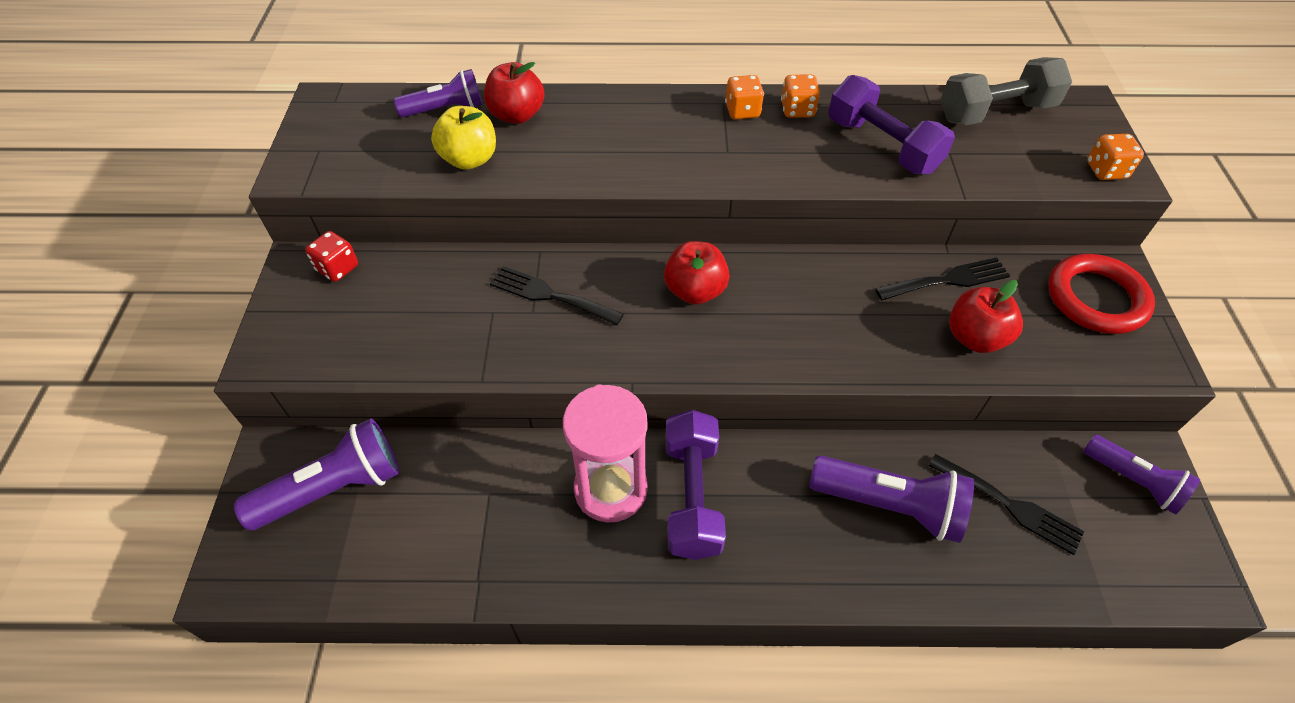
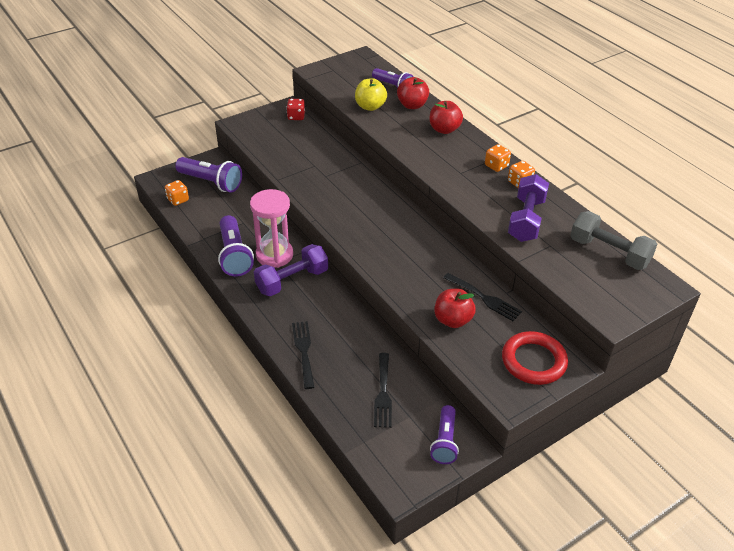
camera: 55 degrees right, 10 degrees down
black fork [490,266,624,325] -> black fork moved to [292,321,315,389]
red apple [664,241,730,305] -> red apple moved to [429,101,463,134]
purple flashlight [809,456,974,543] -> purple flashlight moved to [218,215,254,277]
orange dice [1087,134,1144,180] -> orange dice moved to [165,180,189,206]

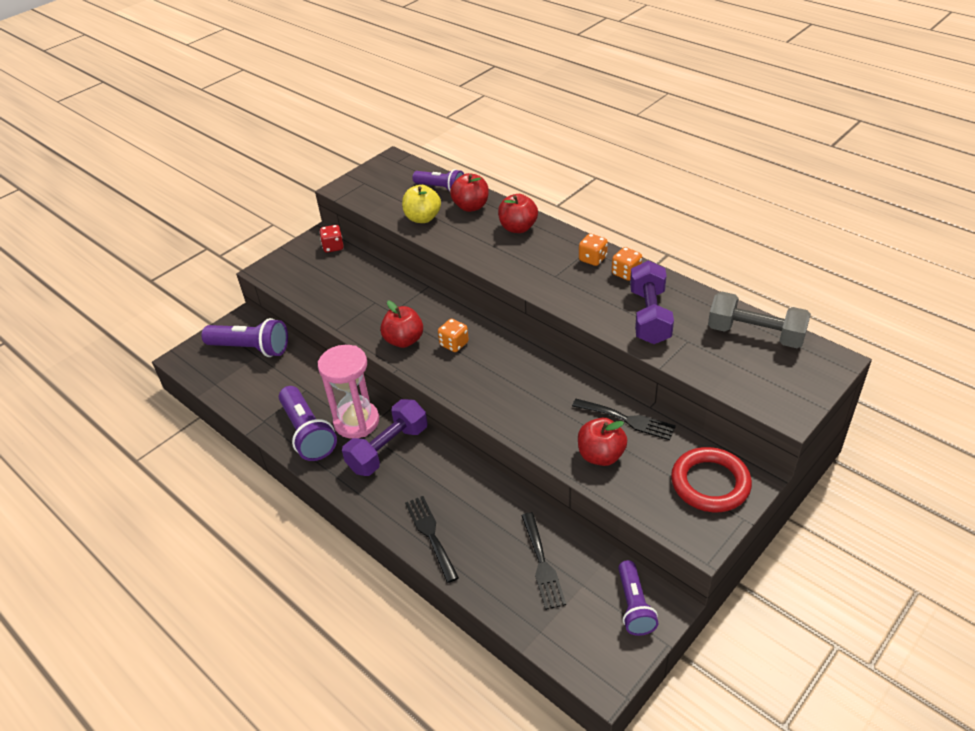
camera: 10 degrees left, 0 degrees up
orange dice [165,180,189,206] -> orange dice moved to [438,319,469,352]
none -> red apple [380,301,423,348]

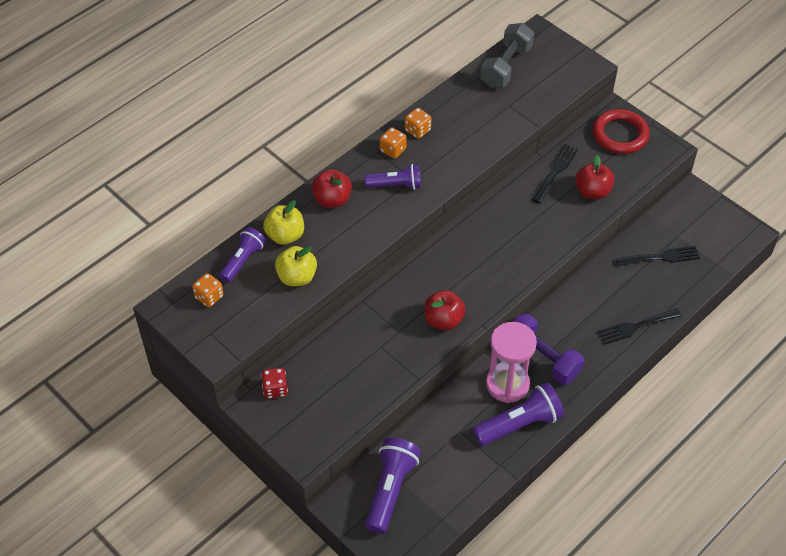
camera: 90 degrees left, 10 degrees up
orange dice [438,319,469,352] -> orange dice moved to [192,273,224,307]
red apple [450,173,489,212] -> yellow apple [263,200,304,245]
purple flashlight [618,560,659,636] -> purple flashlight moved to [365,164,421,190]
purple dumbbell [630,261,674,344] -> none

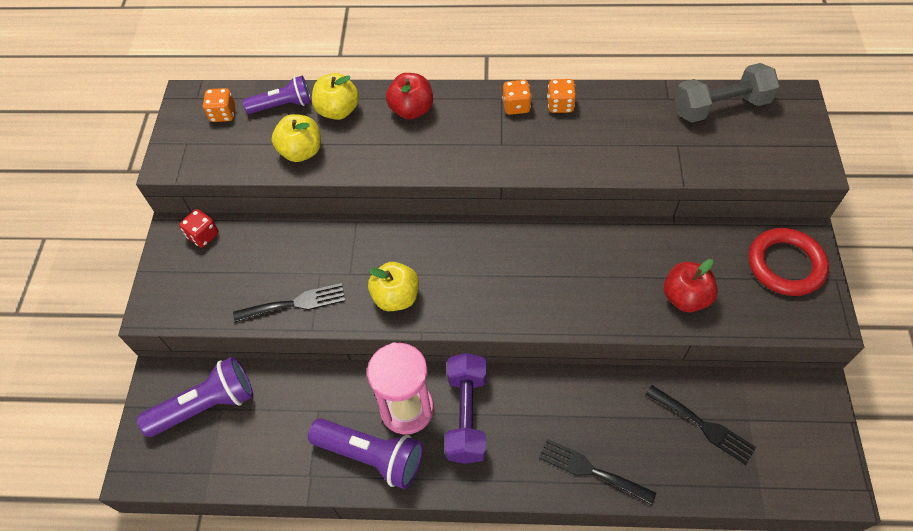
camera: 50 degrees right, 5 degrees up
purple flashlight [365,164,421,190] -> none
red apple [424,290,465,330] -> yellow apple [368,262,419,311]
black fork [532,144,578,203] -> black fork moved to [233,283,345,322]

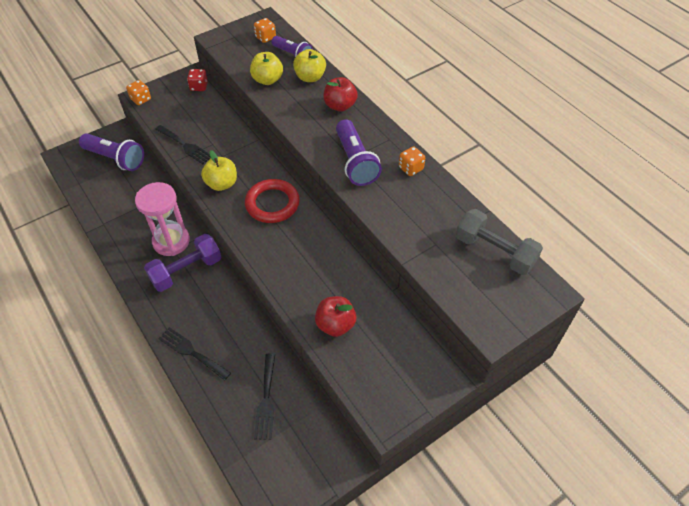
camera: 50 degrees right, 5 degrees down
purple flashlight [308,418,423,489] -> purple flashlight moved to [336,119,382,186]
orange dice [502,80,532,115] -> orange dice moved to [126,80,151,105]
black fork [539,439,656,505] -> black fork turned 45 degrees counterclockwise [158,327,231,381]
red ring [748,228,829,296] -> red ring moved to [245,179,300,223]

